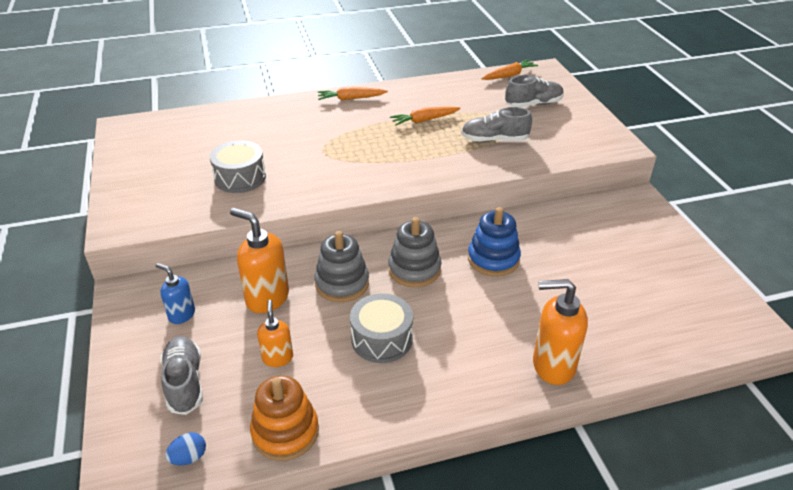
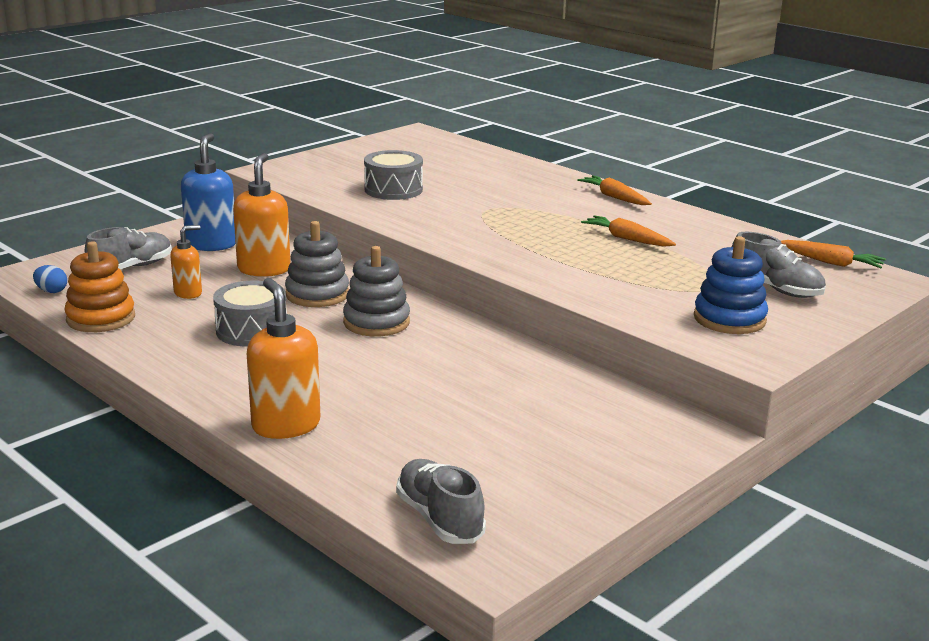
camera: 60 degrees right, 15 degrees down
blue soap dispenser [156,263,195,324] -> blue soap dispenser [181,133,235,251], size x1.70
grey shoe [461,107,532,142] -> grey shoe moved to [396,459,486,544]
blue stacking toy [468,207,521,276] -> blue stacking toy moved to [694,236,768,334]

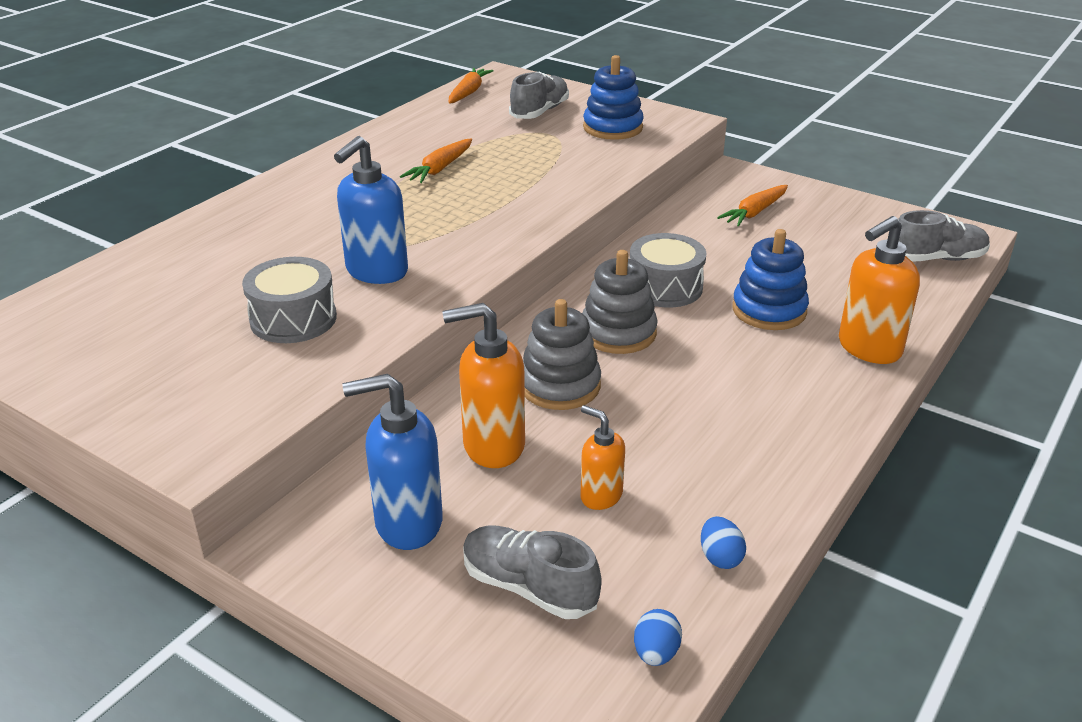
camera: 100 degrees left, 10 degrees up
orange stacking toy [64,241,135,332] -> blue egg [701,516,746,569]
grey drum [213,281,287,346] -> grey drum moved to [630,233,707,307]
grey shoe [396,459,486,544] -> grey shoe turned 150 degrees counterclockwise [898,210,990,262]
orange carrot [577,175,652,205] -> orange carrot moved to [717,185,788,227]
none -> blue soap dispenser [334,136,408,284]
none -> blue stacking toy [732,229,809,330]

